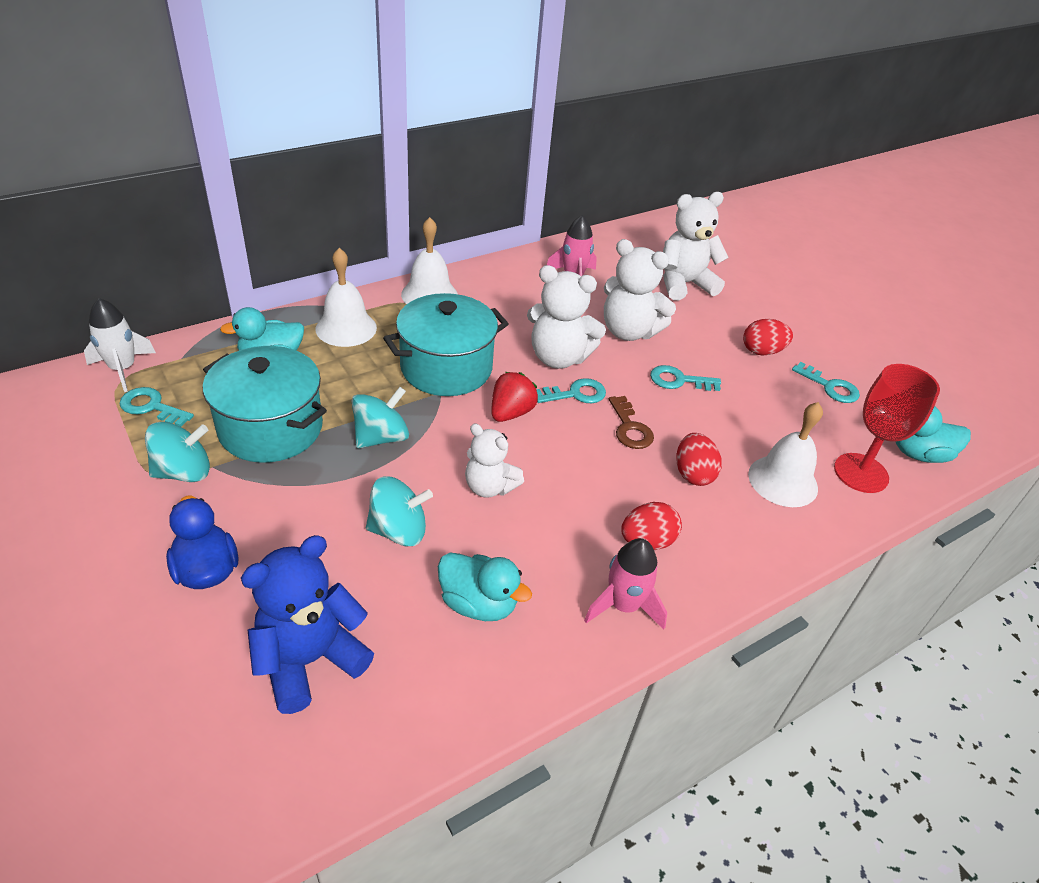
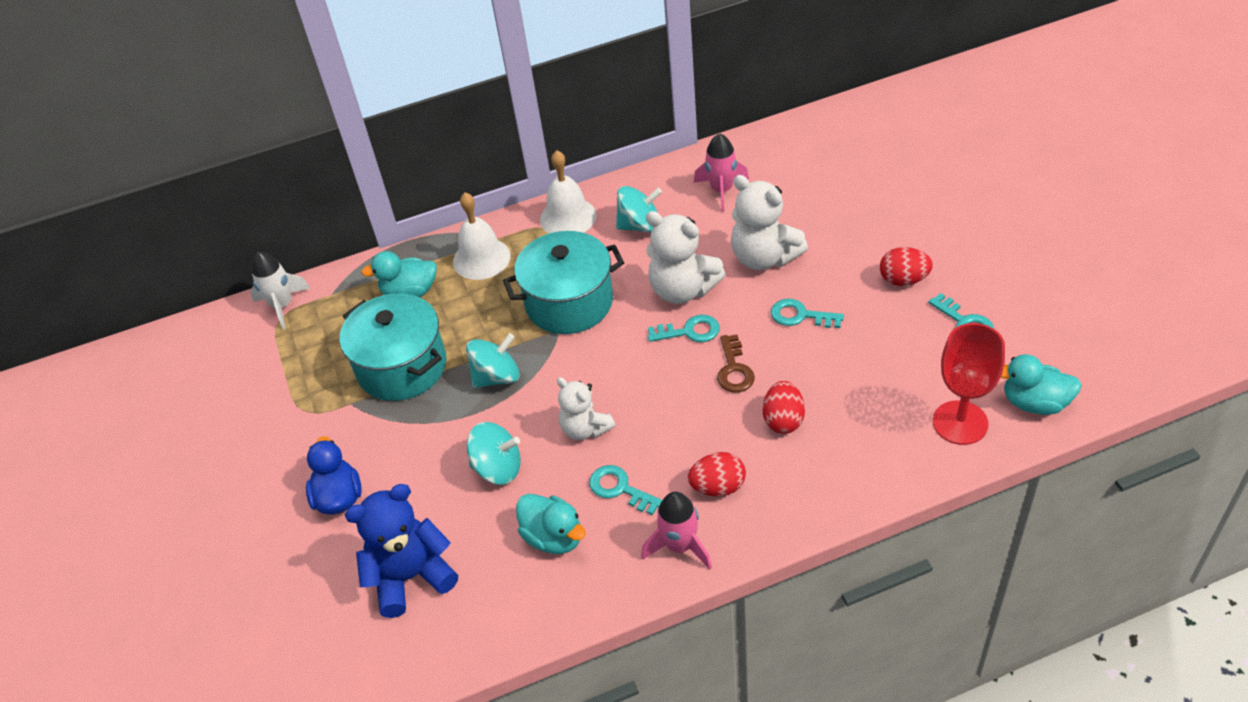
camera: 20 degrees right, 5 degrees up
turquoise key [119,387,194,427] -> turquoise key moved to [589,465,662,515]
turquoise spinning top [145,422,210,482] -> turquoise spinning top moved to [616,186,662,232]
red strawberry [491,372,538,422] -> none
white teddy bear [663,192,729,300] -> none
white bell [748,402,823,507] -> none

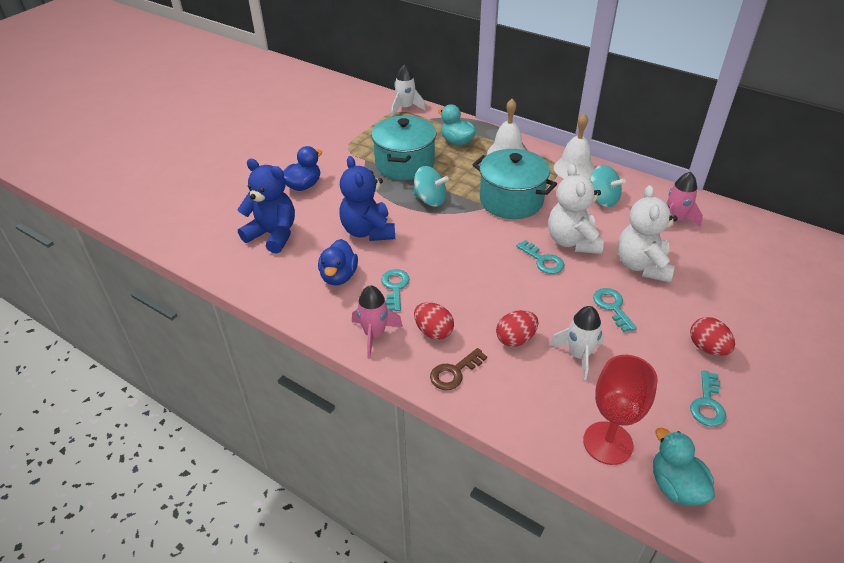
camera: 50 degrees right, 5 degrees down
turquoise spinning top [467,422,521,485] -> blue teddy bear [339,156,395,241]
turquoise duck [516,494,586,554] -> blue duck [318,239,358,286]
white teddy bear [557,377,615,440] -> none
brown key [717,334,755,393] -> brown key moved to [430,348,487,390]
none -> white rocket [550,306,604,380]

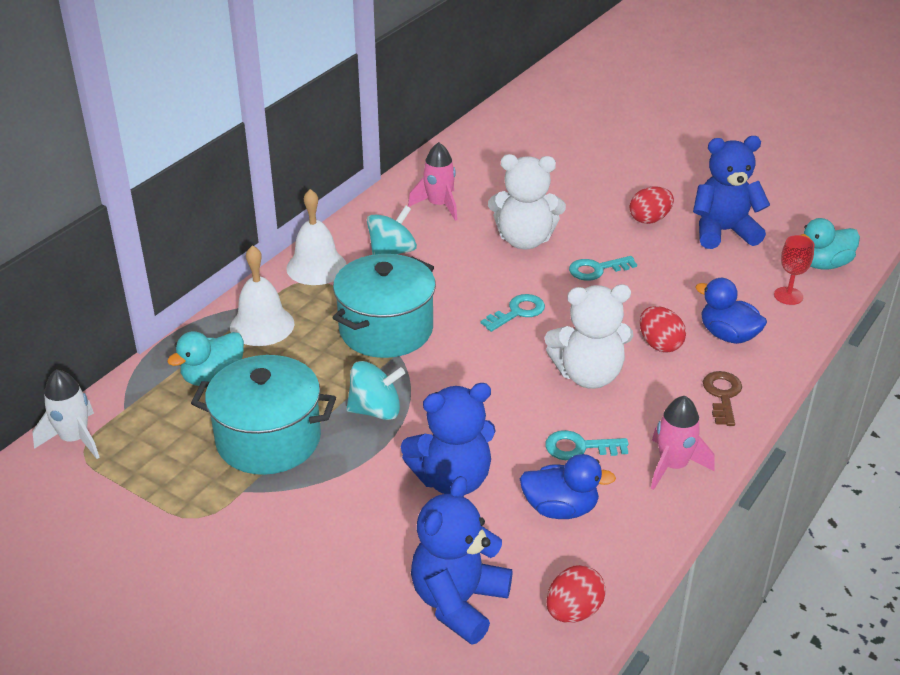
camera: 90 degrees left, 5 degrees down
blue duck [283,146,322,191] -> blue duck moved to [695,278,767,344]
turquoise spinning top [413,166,449,207] -> turquoise spinning top turned 60 degrees clockwise [346,361,405,420]
red egg [414,302,454,340] -> red egg moved to [546,565,606,623]
brown key [430,348,487,390] -> brown key turned 135 degrees counterclockwise [703,371,742,426]
white teddy bear [548,164,604,254] -> white teddy bear moved to [545,284,633,389]
white rocket [550,306,604,380] -> none
red goblet [583,355,658,465] -> red goblet [774,235,814,305], size x0.58
turquoise key [690,370,726,427] -> blue teddy bear [693,136,770,249]

